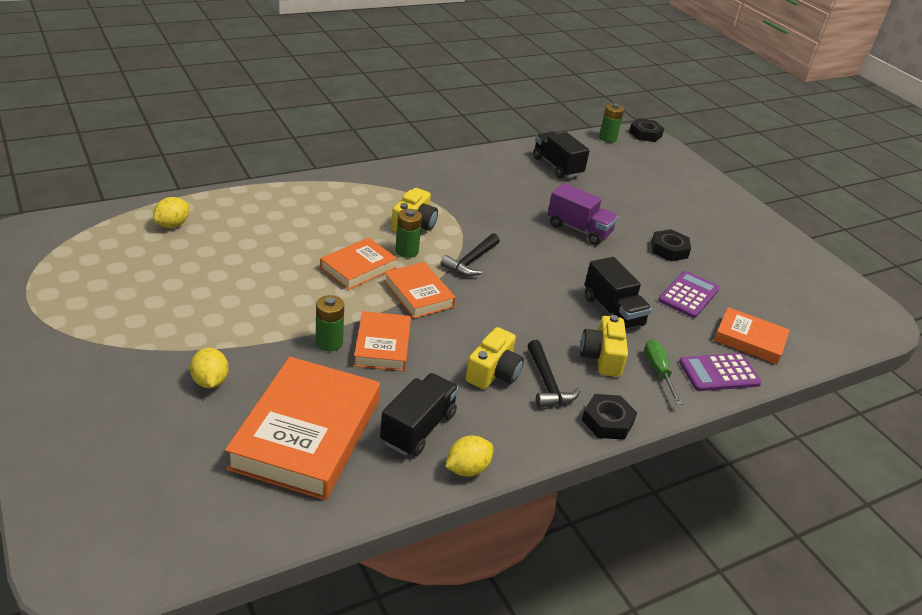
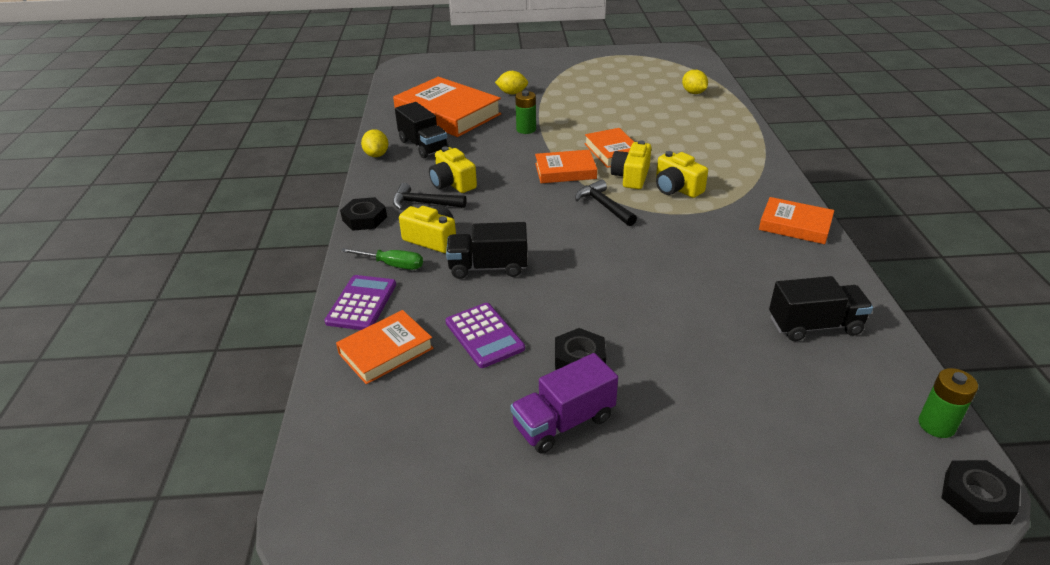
camera: 120 degrees right, 0 degrees up
orange book [354,311,411,371] -> orange book moved to [759,197,834,244]
green battery [395,209,422,258] -> yellow camera [611,140,651,189]
purple truck [547,183,618,245] -> purple truck moved to [510,353,618,453]

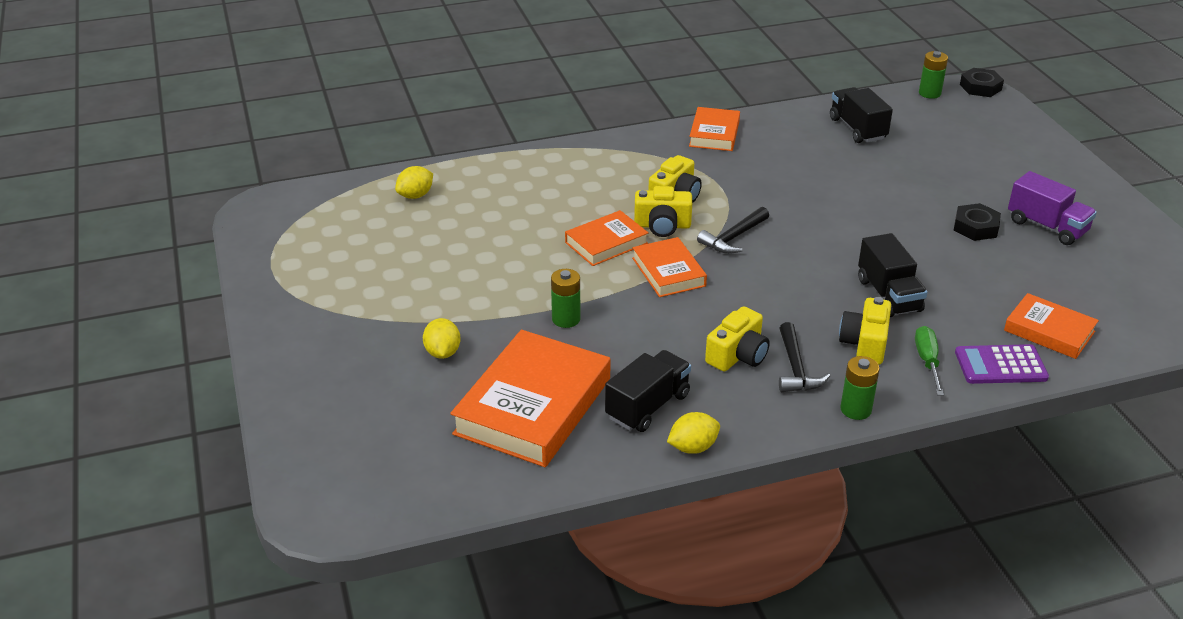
camera: 105 degrees left, 0 degrees up
black nut [340,197,387,231] -> green battery [840,356,880,420]
purple calculator [445,303,525,368] -> none

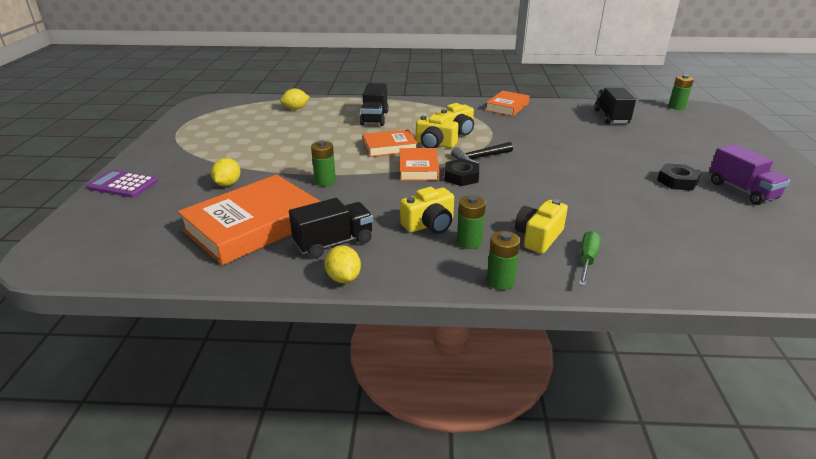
camera: 20 degrees right, 5 degrees down
yellow lemon [667,412,720,454] -> yellow lemon turned 75 degrees clockwise [325,245,361,283]
black hammer [779,322,830,392] -> green battery [457,195,486,249]
black truck [858,233,928,317] -> black truck moved to [360,83,389,126]
purple calculator [955,344,1049,384] -> purple calculator moved to [86,170,158,198]
black nut [960,68,1004,97] -> black nut moved to [444,159,479,186]
orange book [1004,293,1099,359] -> none

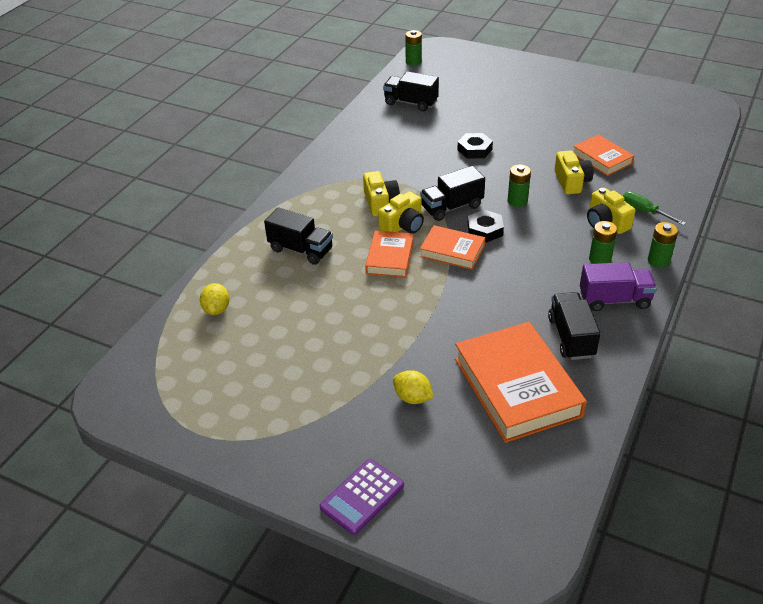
camera: 65 degrees left, 10 degrees up
green battery [311,141,336,186] -> green battery moved to [508,164,531,207]
yellow lemon [325,245,361,283] -> none
yellow camera [400,187,454,234] -> yellow camera moved to [555,150,593,194]
black hammer [451,142,513,163] -> black truck [420,166,485,221]
orange book [486,91,530,116] -> orange book moved to [573,134,634,176]
black nut [657,163,701,190] -> black nut moved to [457,133,493,159]
purple truck [709,144,790,205] -> purple truck moved to [580,262,657,311]

